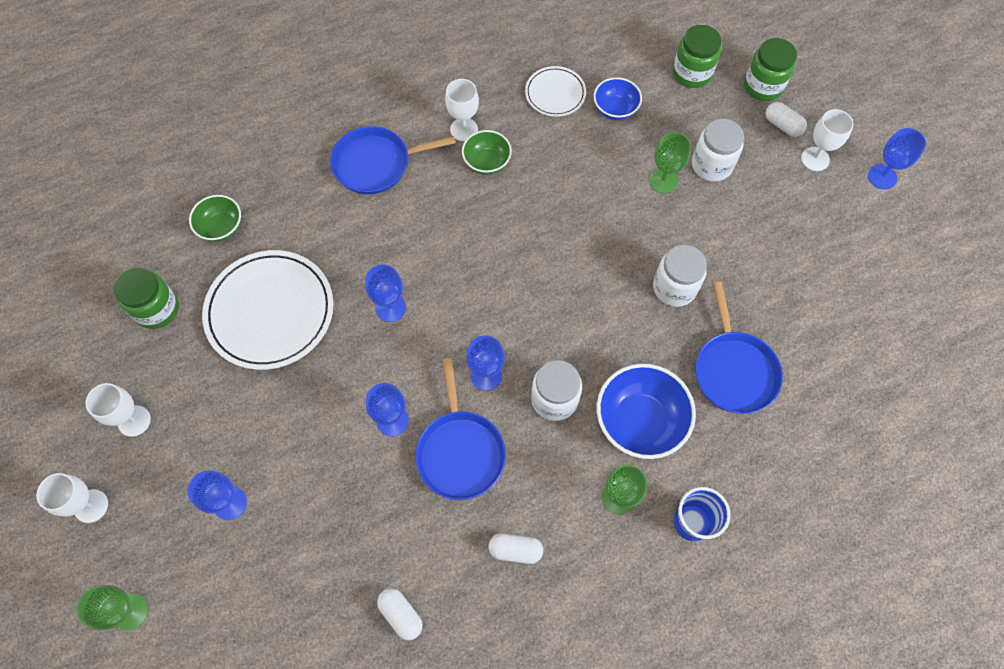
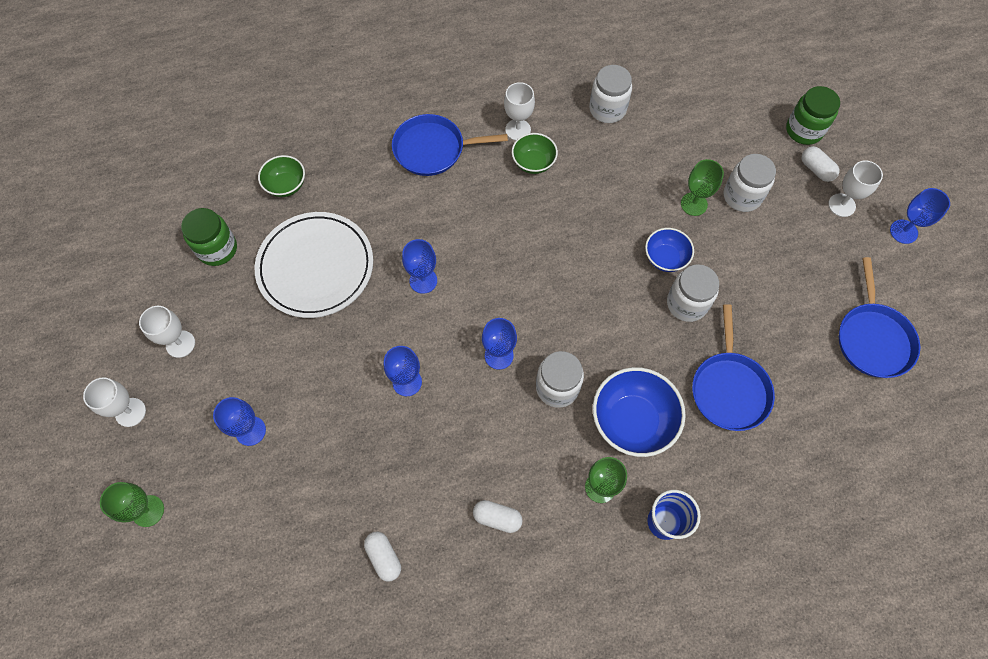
camera: 10 degrees right, 0 degrees up
blue pan [415,358,506,500] -> blue pan moved to [839,257,920,378]
white plate [525,66,586,117] -> white jar [589,65,632,123]
blue bowl [594,77,642,120] -> blue bowl moved to [645,228,694,272]
green jar [673,25,721,88] -> none

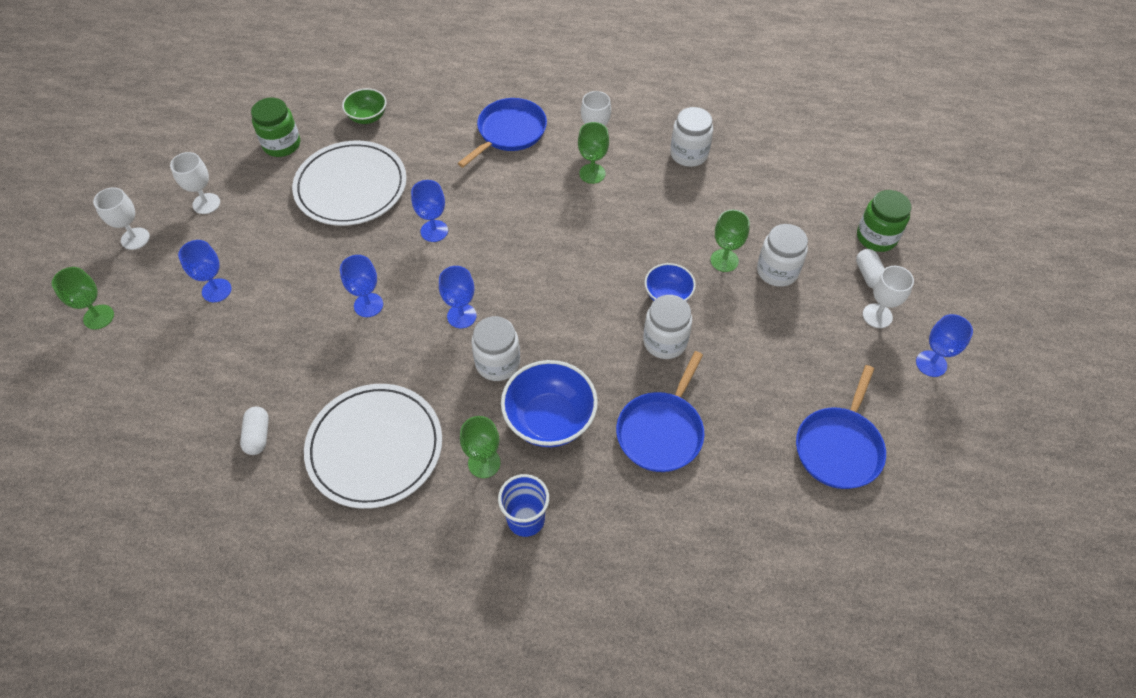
camera: 25 degrees right, 10 degrees down
blue pan [392,114,508,176] -> blue pan turned 105 degrees clockwise [458,98,547,168]
white capsule [473,500,523,533] -> white plate [304,384,442,509]
green bowl [512,133,558,174] -> green goblet [578,122,609,184]

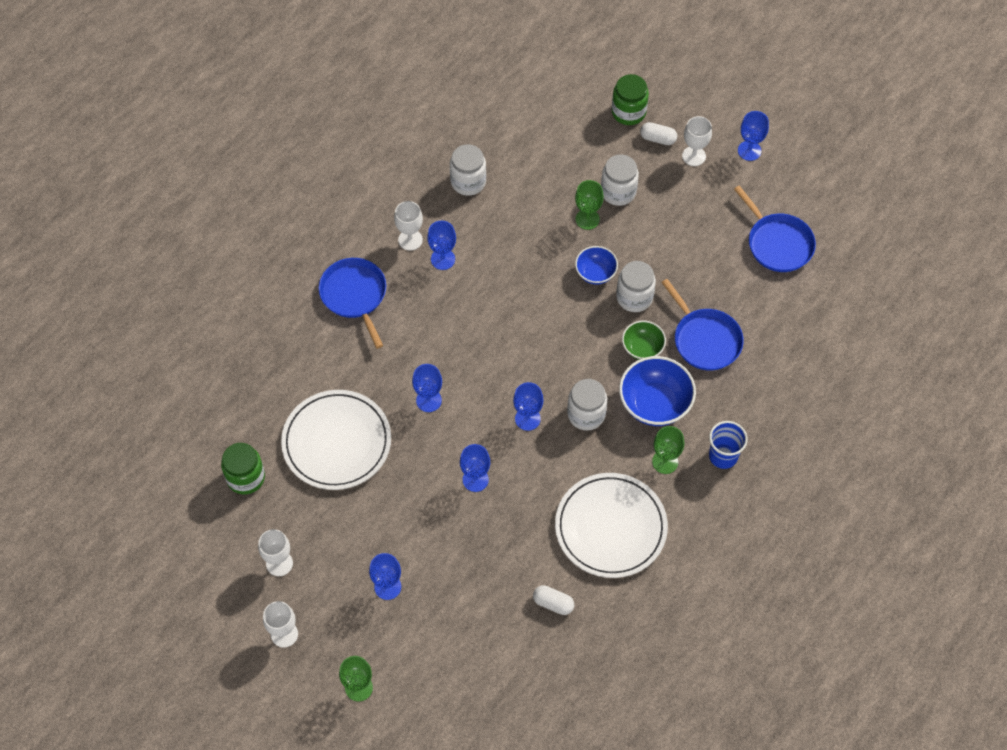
camera: 60 degrees left, 5 degrees up
green bowl [342,88,386,124] -> green bowl moved to [622,321,666,360]
green goblet [578,122,609,184] -> blue goblet [427,221,456,270]

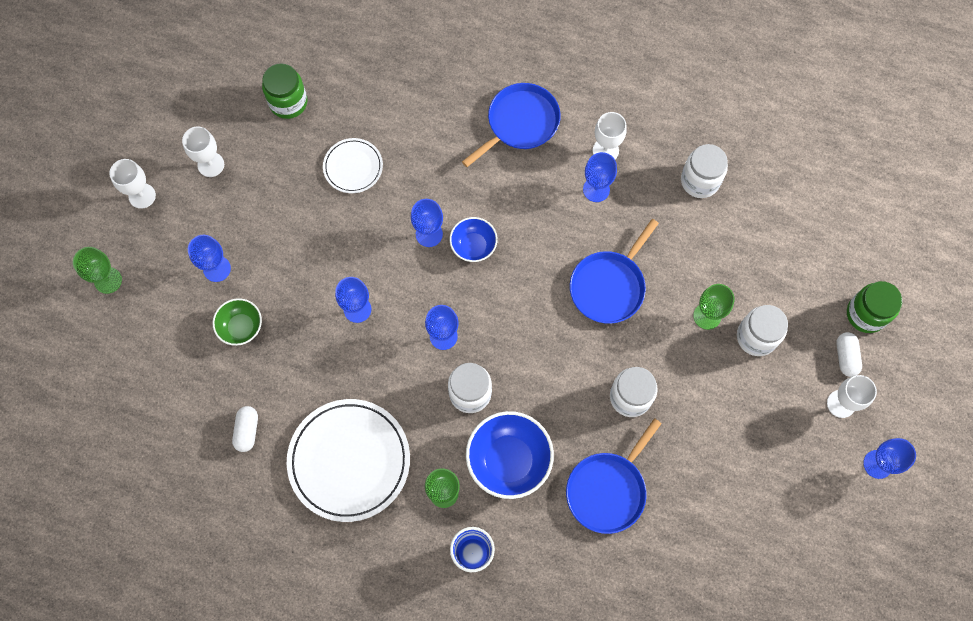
camera: 70 degrees right, 10 degrees up
white plate [281,390,391,490] -> white plate [323,138,383,193], size x0.53
blue bowl [575,246,618,284] -> blue bowl moved to [450,217,498,262]
green bowl [622,321,666,360] -> green bowl moved to [213,298,262,346]
blue pan [734,186,816,272] -> blue pan moved to [570,219,659,324]

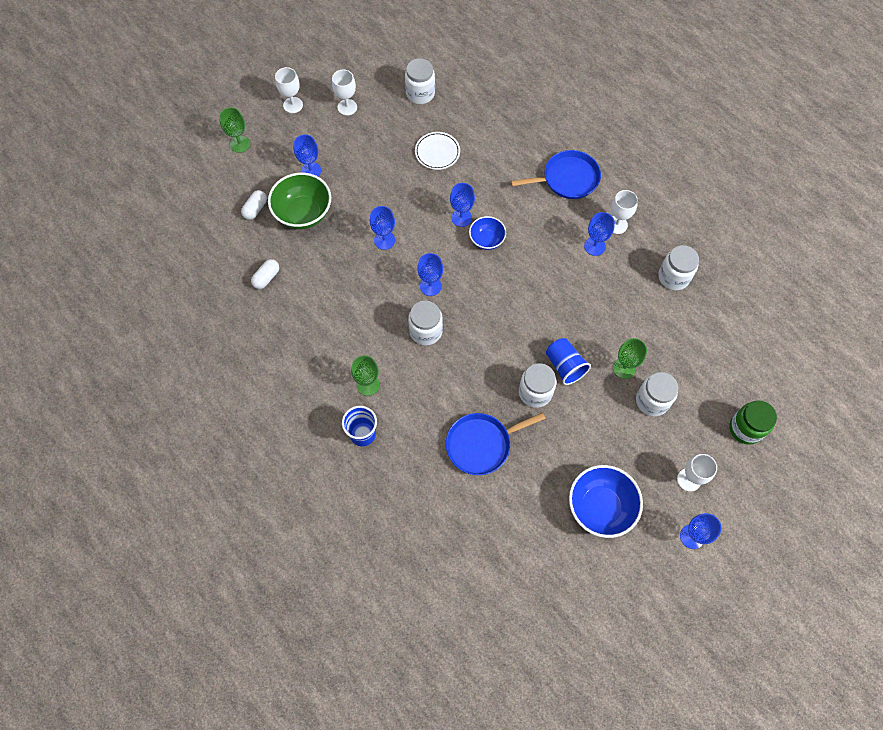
camera: 30 degrees right, 5 degrees down
green bowl [213,298,262,346] -> green bowl [268,173,331,229], size x1.70
green jar [262,64,307,119] -> white jar [405,58,435,104]
white plate [287,399,410,522] -> none
blue bowl [466,411,554,499] -> blue bowl moved to [569,465,643,538]
blue pan [570,219,659,324] -> none
white capsule [836,332,862,377] -> white capsule moved to [241,190,267,220]
none -> blue cup [546,338,591,385]

